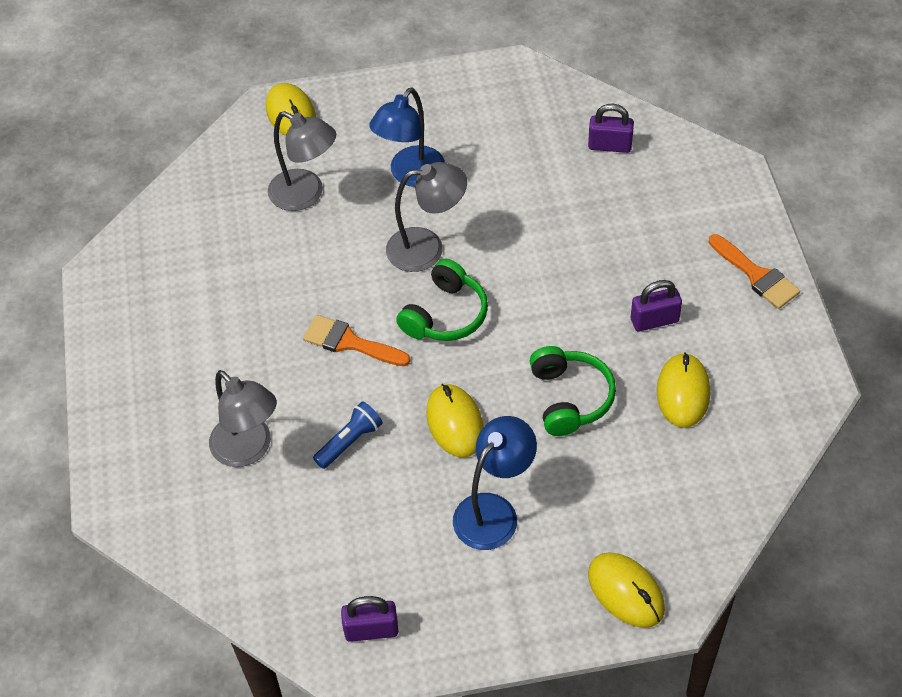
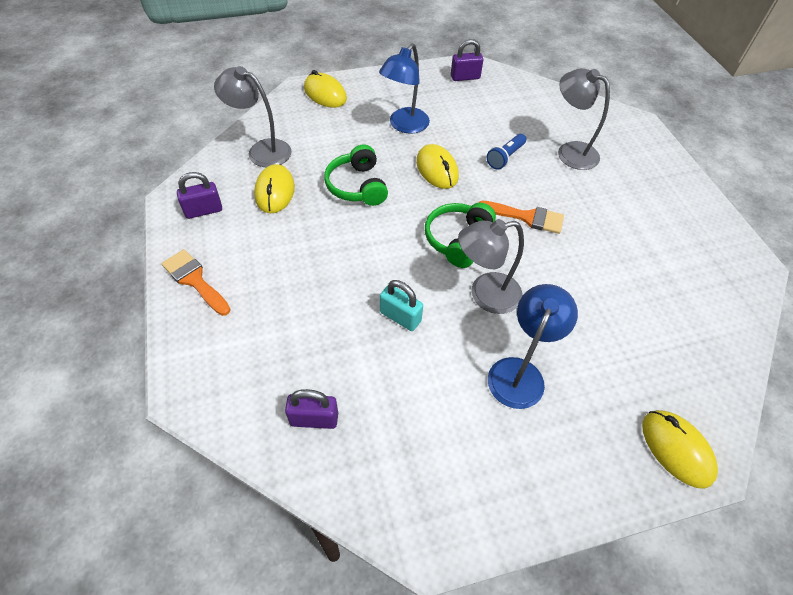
camera: 170 degrees right, 0 degrees up
grey lamp [268,111,336,211] -> grey lamp moved to [214,66,292,167]
purple padlock [631,280,682,332] -> purple padlock moved to [177,172,222,219]
none -> turquoise padlock [380,280,423,331]

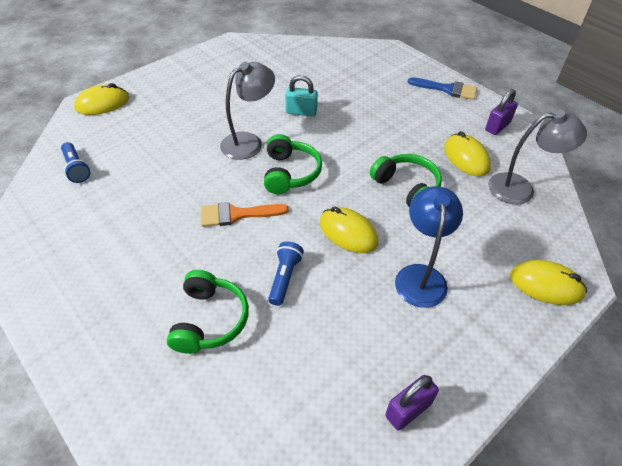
camera: 155 degrees right, 5 degrees down
orange brush [161,249,231,316] -> blue brush [408,77,477,100]
purple padlock [285,389,338,429] -> none
blue lamp [488,284,578,409] -> none
grey lamp [558,68,610,170] -> green headphones [167,270,249,354]
yellow mouse [642,410,718,489] -> yellow mouse turned 60 degrees counterclockwise [74,83,129,115]
none -> blue flashlight [61,142,90,183]

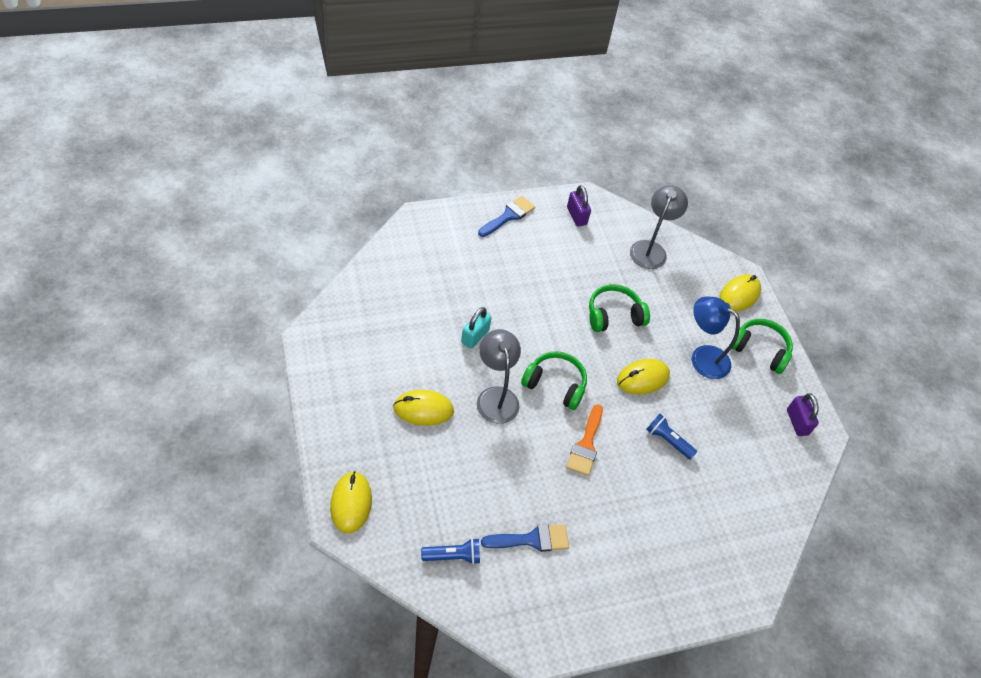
camera: 70 degrees left, 5 degrees up
green headphones [167,270,249,354] -> green headphones moved to [731,319,793,374]
yellow mouse [444,131,491,177] -> yellow mouse moved to [393,390,454,426]
none -> blue brush [481,524,569,552]

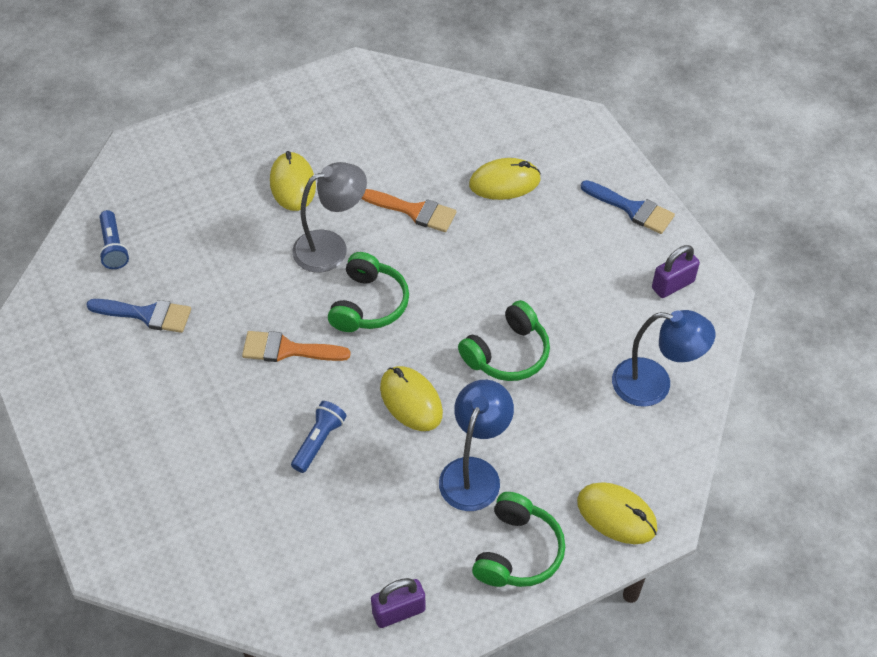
camera: 85 degrees right, 0 degrees up
yellow mouse [330,471,372,534] -> yellow mouse moved to [469,158,541,200]
turquoise padlock [461,307,492,349] -> orange brush [361,189,457,232]
blue brush [481,524,569,552] -> blue brush turned 60 degrees counterclockwise [86,299,191,333]
green headphones [589,284,650,332] -> green headphones turned 75 degrees clockwise [458,300,550,381]
grey lamp [630,185,688,269] -> blue lamp [612,310,715,407]

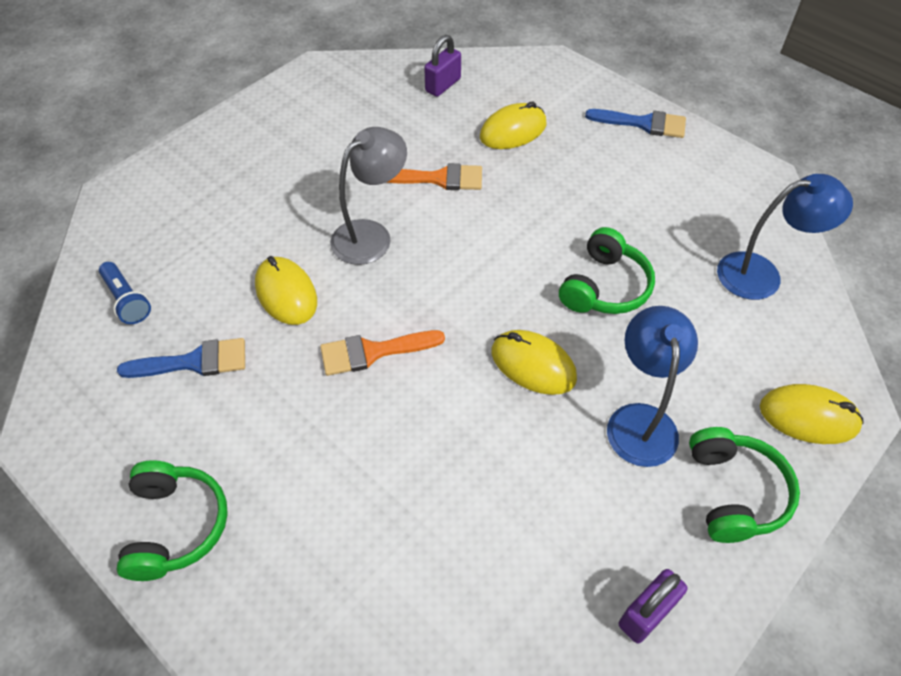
camera: 20 degrees left, 0 degrees up
yellow mouse [270,151,316,211] -> yellow mouse moved to [255,256,317,325]
blue flashlight [291,401,347,473] -> none
green headphones [328,252,409,332] -> green headphones moved to [117,460,228,581]
purple padlock [652,245,700,298] -> purple padlock moved to [424,35,461,97]

